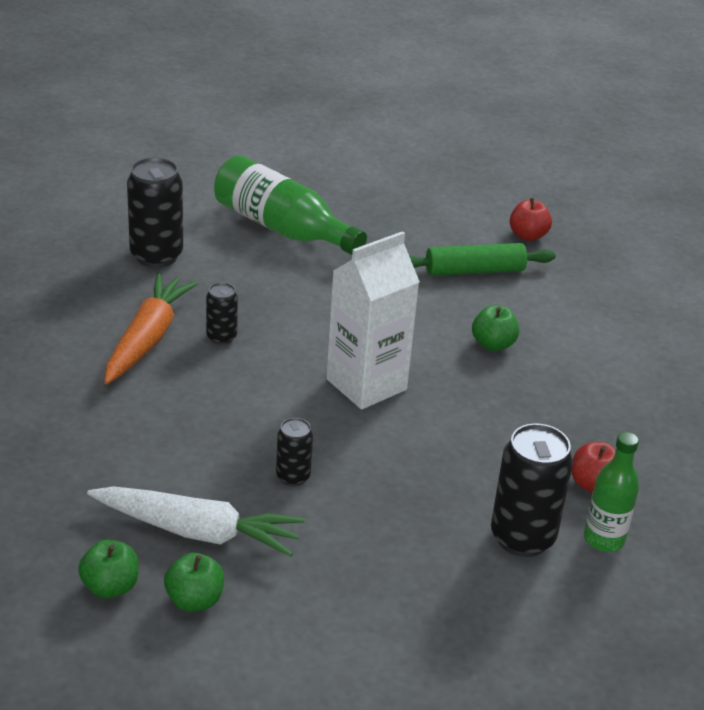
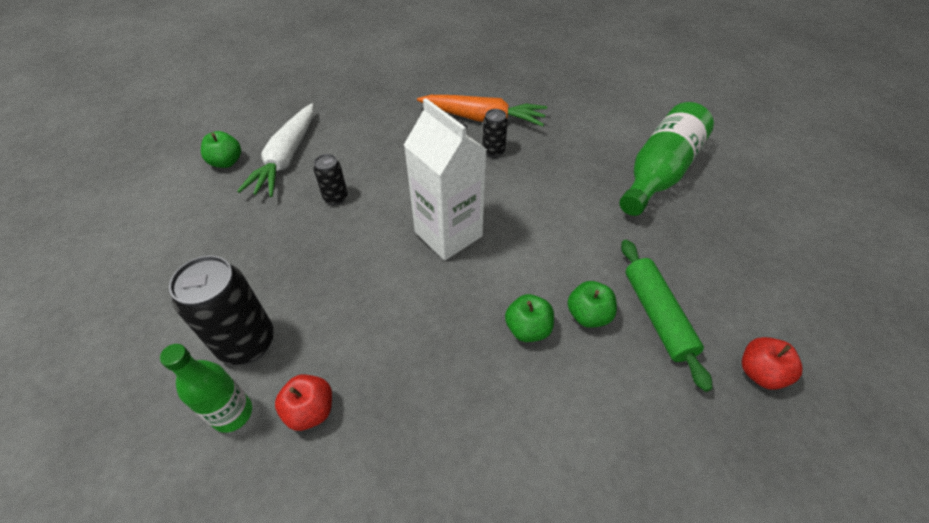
camera: 90 degrees right, 15 degrees up
green apple [78,540,139,598] -> green apple moved to [567,281,617,328]
black can [127,157,183,268] -> none

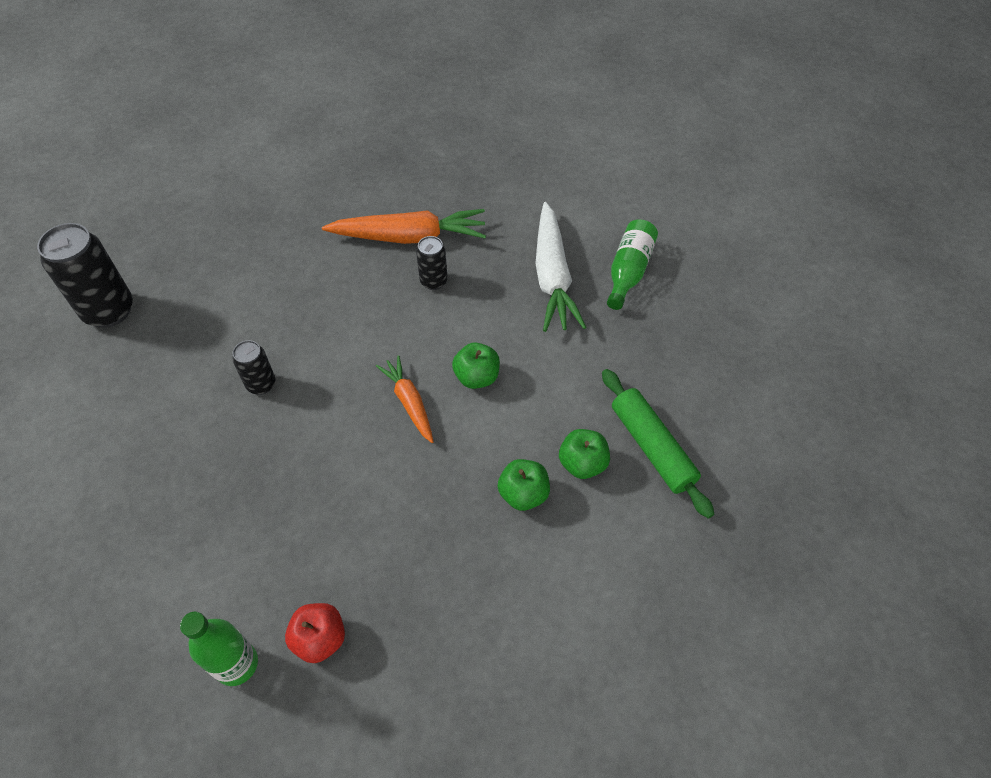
camera: 15 degrees left, 5 degrees up
black can [169,255,274,365] -> black can moved to [37,223,133,328]
green apple [201,131,241,168] -> green apple moved to [452,343,500,389]
white carrot [237,103,314,197] -> white carrot moved to [535,202,587,332]
white carton [404,98,487,260] -> orange carrot [376,355,434,443]
green bottle [619,102,714,216] -> green bottle [607,219,658,310], size x0.60
red apple [742,337,802,390] -> none

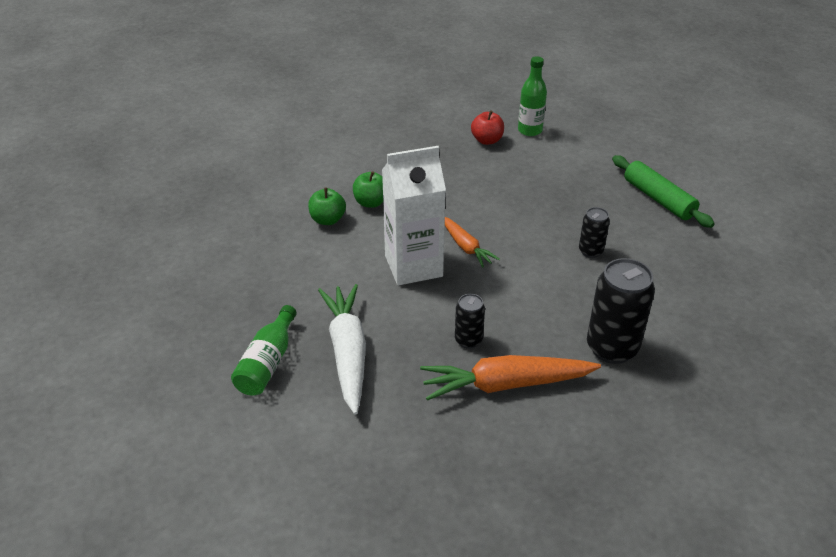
camera: 175 degrees right, 15 degrees down
black can [37,223,133,328] -> black can moved to [587,258,655,364]
green apple [452,343,500,389] -> white carton [382,146,446,285]
green rolling pin [602,369,714,518] -> green rolling pin moved to [612,155,714,228]

